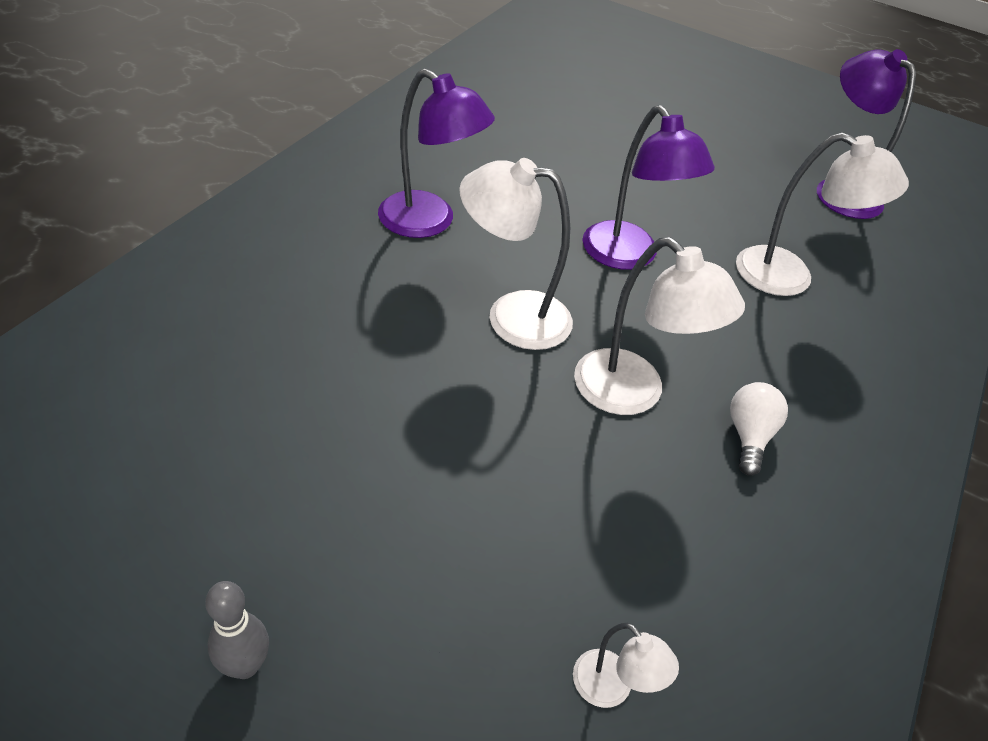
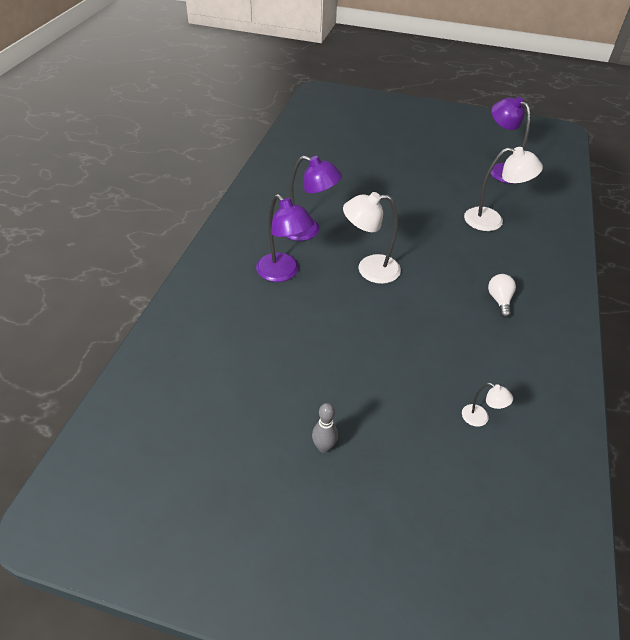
camera: 10 degrees left, 0 degrees up
white lamp [574,237,745,415] -> none
purple lamp [582,105,715,270] -> purple lamp moved to [256,194,314,282]

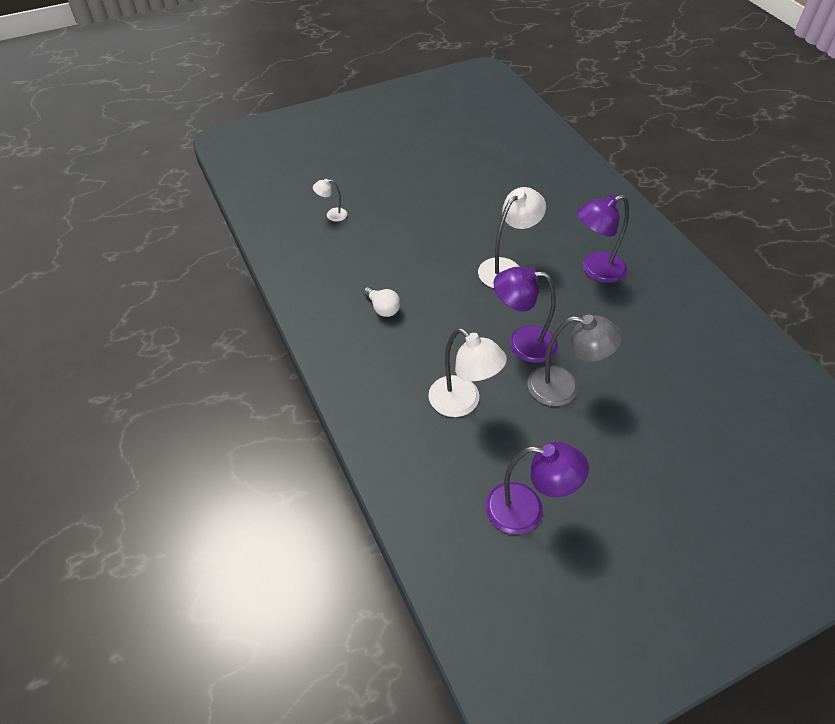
camera: 140 degrees right, 5 degrees up
purple lamp [256,194,314,282] -> purple lamp moved to [494,267,558,363]
grey bowling pin [312,403,338,453] -> none
white lamp [464,147,543,231] -> white lamp turned 105 degrees counterclockwise [428,328,507,417]
none -> grey lamp [527,314,622,406]

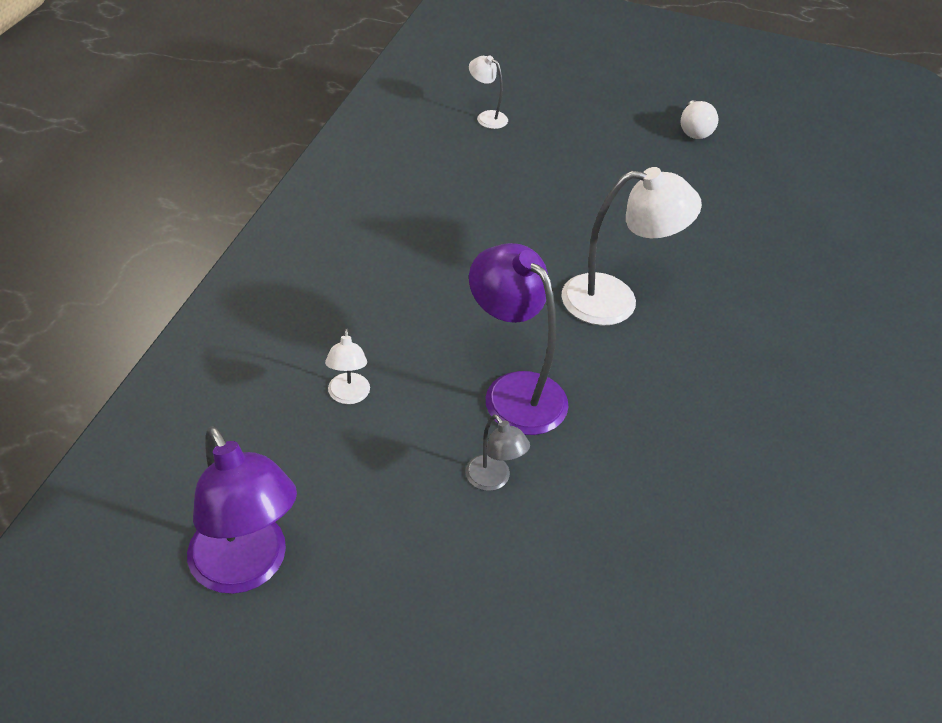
camera: 40 degrees right, 5 degrees down
white light bulb [363,287,401,317] -> white light bulb moved to [681,100,718,139]
white lamp [428,328,507,417] -> white lamp [325,329,370,404], size x0.50
grey lamp [527,314,622,406] -> grey lamp [465,415,530,491], size x0.50
purple lamp [577,194,629,283] -> none

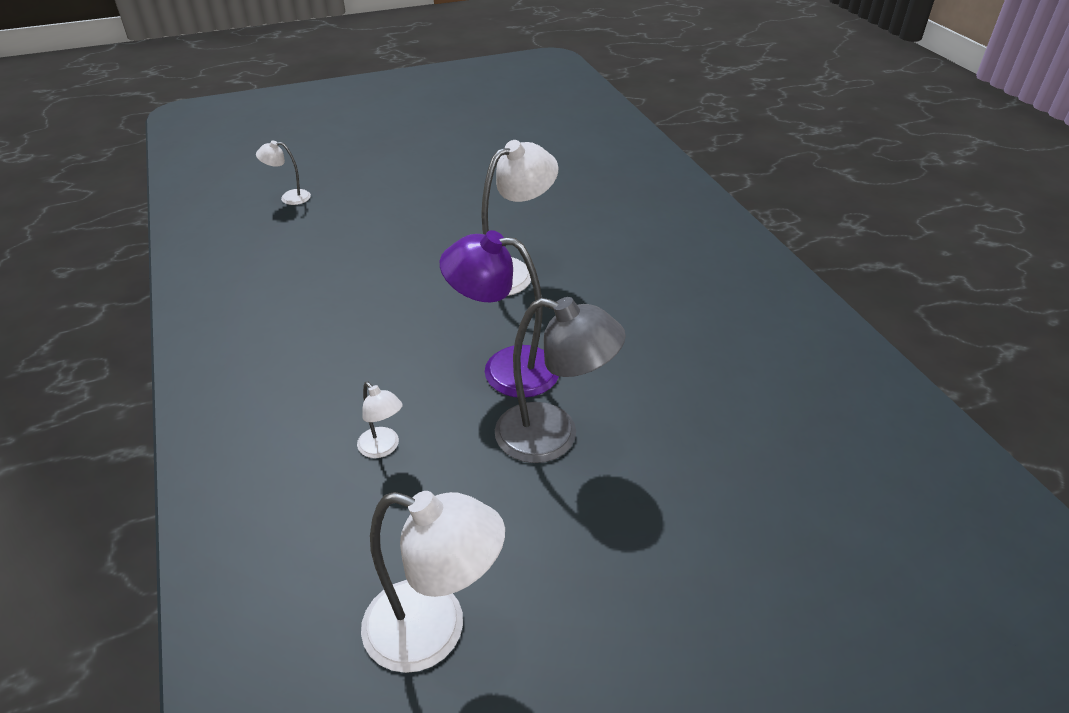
camera: 35 degrees left, 5 degrees down
purple lamp [187,426,297,594] -> white lamp [361,491,505,673]
grey lamp [465,415,530,491] -> grey lamp [495,297,626,463], size x2.00
white light bulb [681,100,718,139] -> none

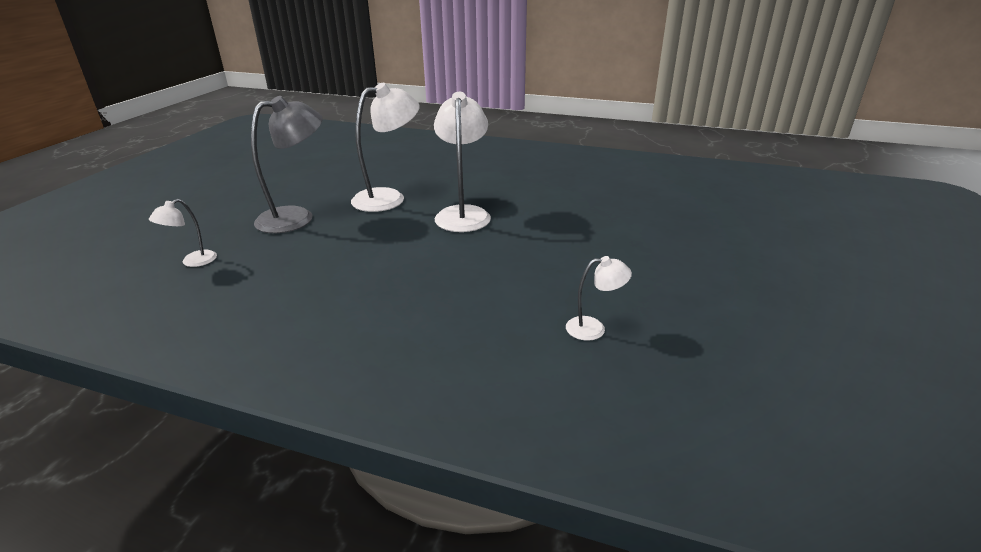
camera: 50 degrees left, 10 degrees down
white lamp [361,491,505,673] -> white lamp moved to [351,83,420,212]
purple lamp [440,230,559,398] -> none
grey lamp [495,297,626,463] -> grey lamp moved to [251,96,323,233]

